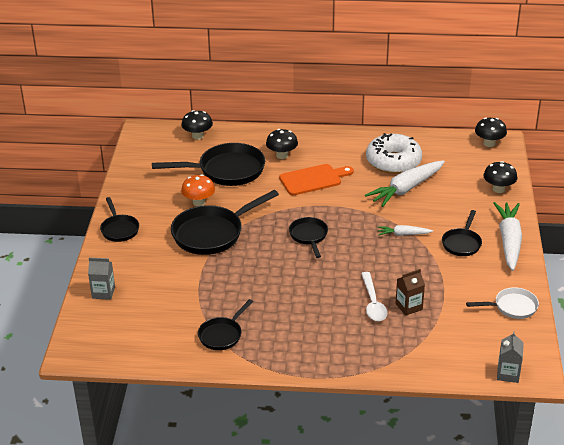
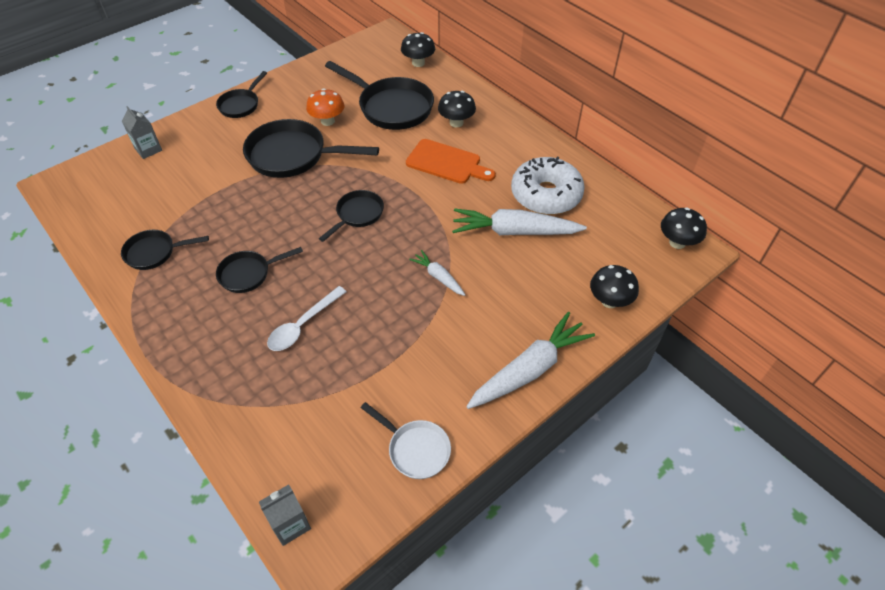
camera: 45 degrees right, 15 degrees up
brown carton [396,269,425,316] -> none
black pan [442,210,482,256] -> black pan moved to [216,247,303,293]

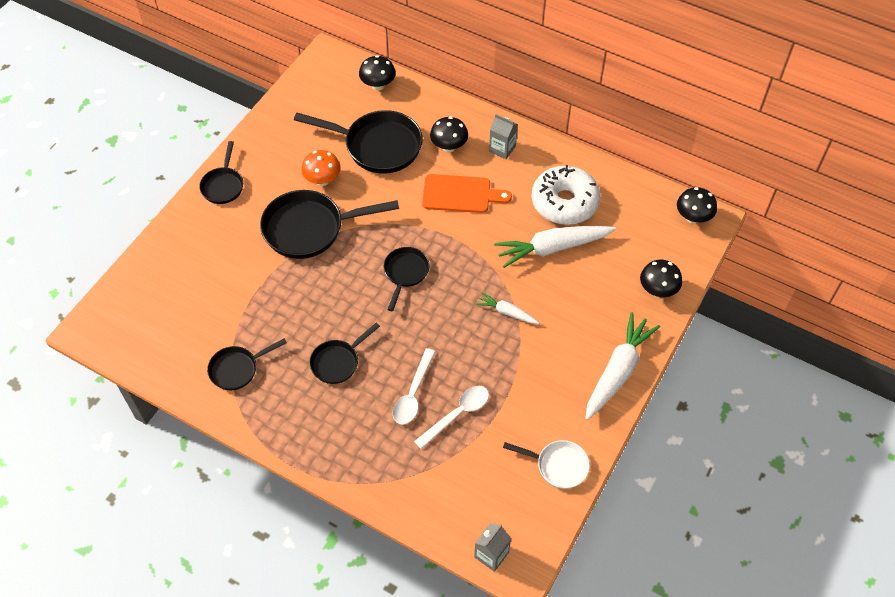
camera: 20 degrees left, 5 degrees up
grey carton [122,106,162,159] -> grey carton moved to [489,114,518,159]
none -> white spoon [414,386,489,449]

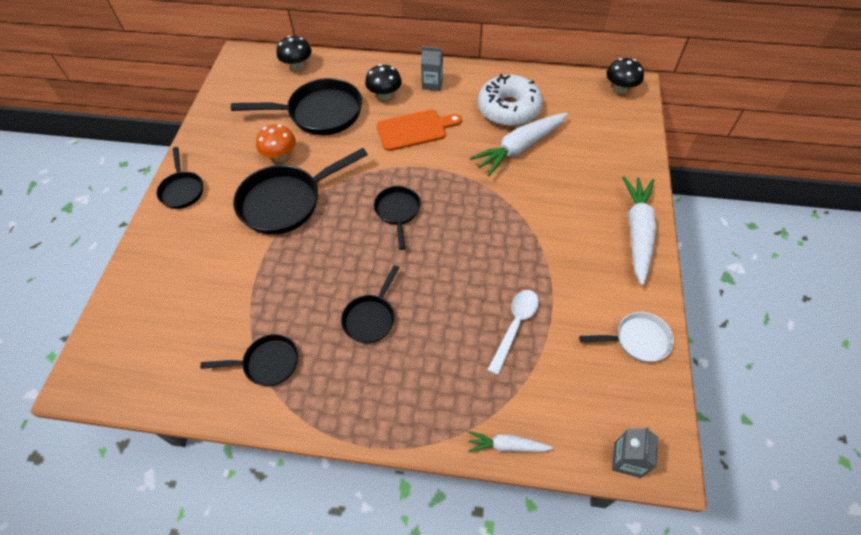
camera: 20 degrees left, 0 degrees up
black pan [207,338,287,390] -> black pan turned 135 degrees counterclockwise [200,334,298,386]
white spoon [393,348,435,425] -> none
white carrot [476,292,539,324] -> white carrot moved to [468,431,554,452]
black mushroom [640,260,682,297] -> none

